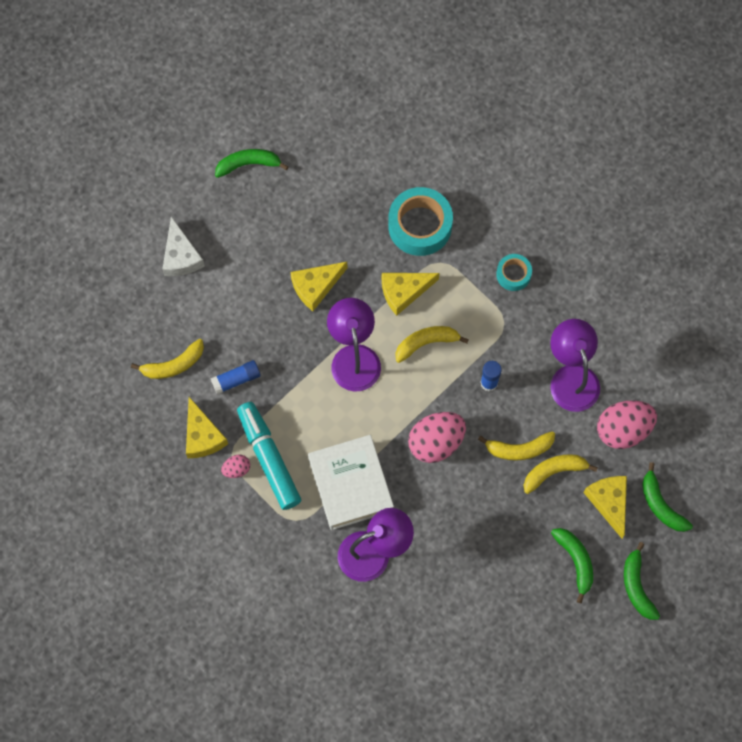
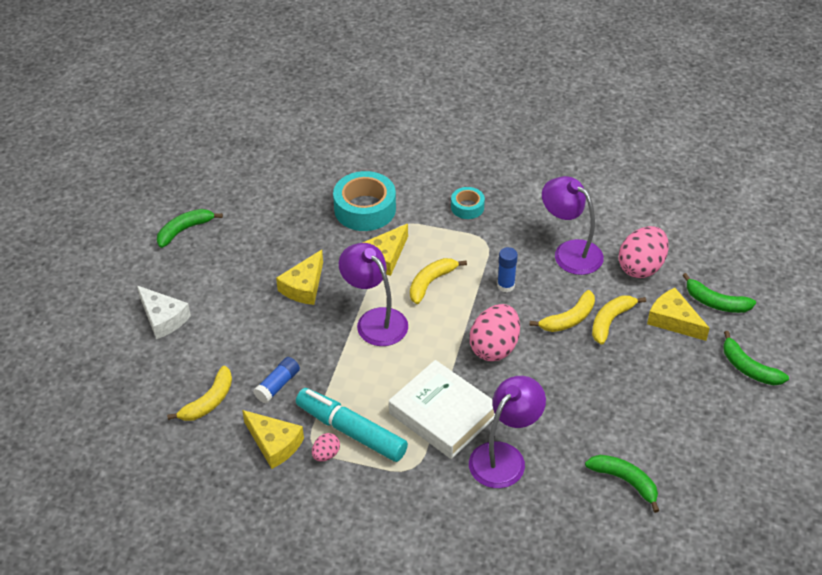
camera: 30 degrees left, 25 degrees down
green banana [551,528,593,603] -> green banana moved to [585,455,659,513]

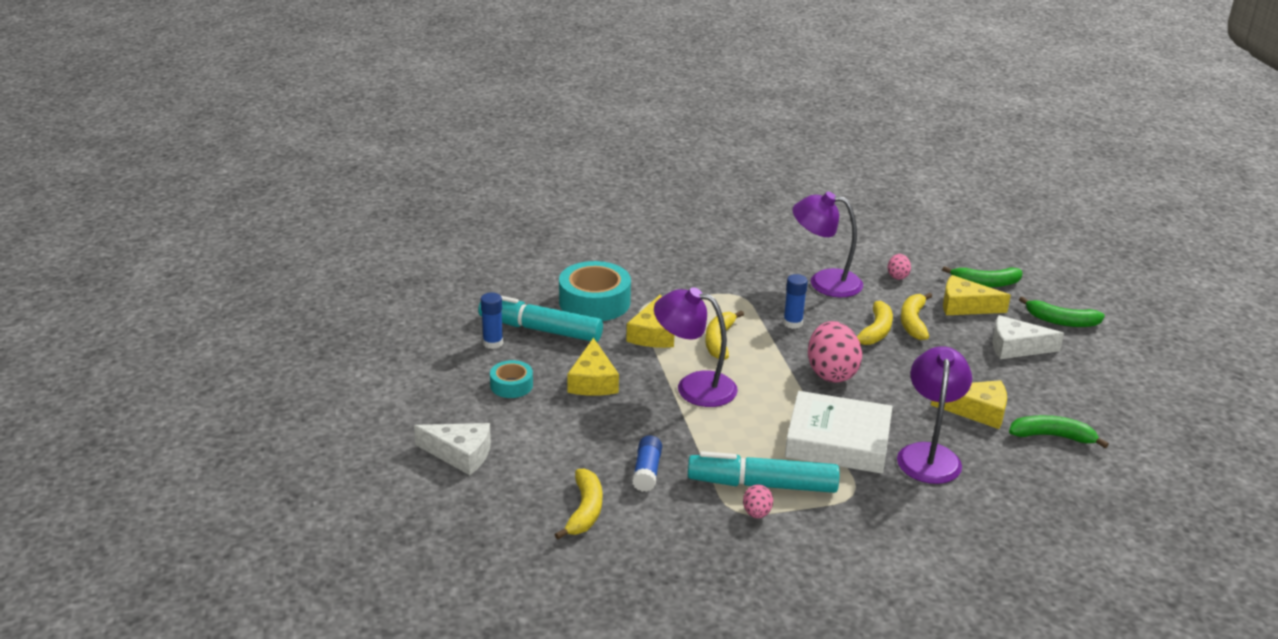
camera: 30 degrees left, 15 degrees down
green banana [157,209,223,248] -> none
yellow cheese [242,410,304,469] -> yellow cheese moved to [931,380,1007,429]
turquoise tape [451,187,485,219] -> turquoise tape moved to [490,360,533,398]
pink egg [619,226,669,278] -> pink egg [888,254,911,280], size x0.49
none -> turquoise marker [478,296,603,342]
none -> blue glue stick [481,293,503,349]
none -> white cheese [992,315,1064,359]

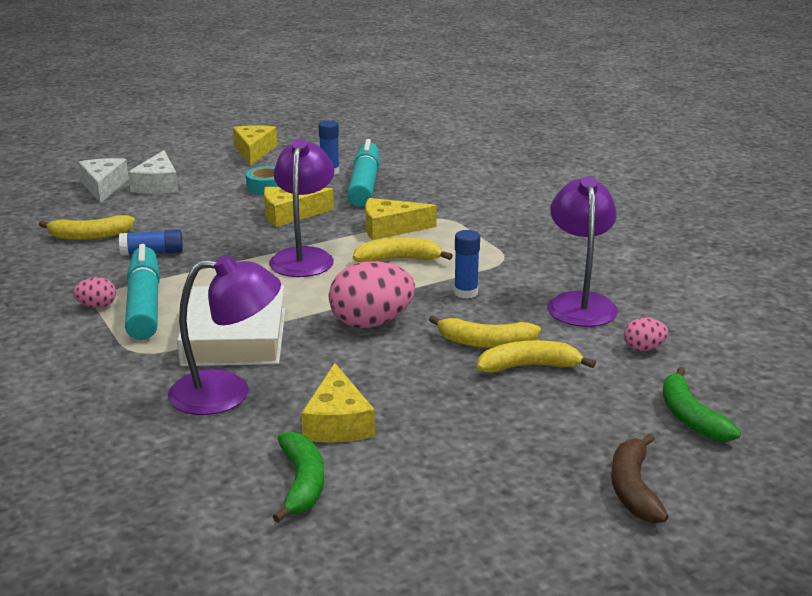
camera: 75 degrees right, 5 degrees down
turquoise tape [559,261,631,321] -> none
yellow cheese [943,275,1011,315] -> yellow cheese moved to [233,125,277,166]
white cheese [992,315,1064,359] -> white cheese moved to [78,158,129,203]
green banana [1019,296,1105,327] -> brown banana [611,433,668,523]

